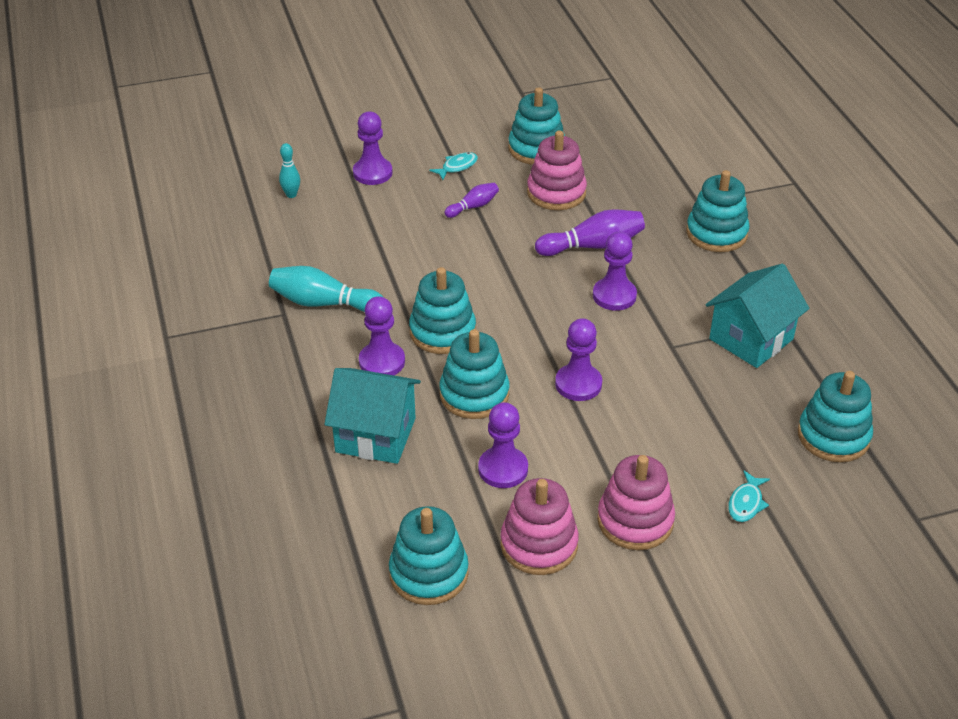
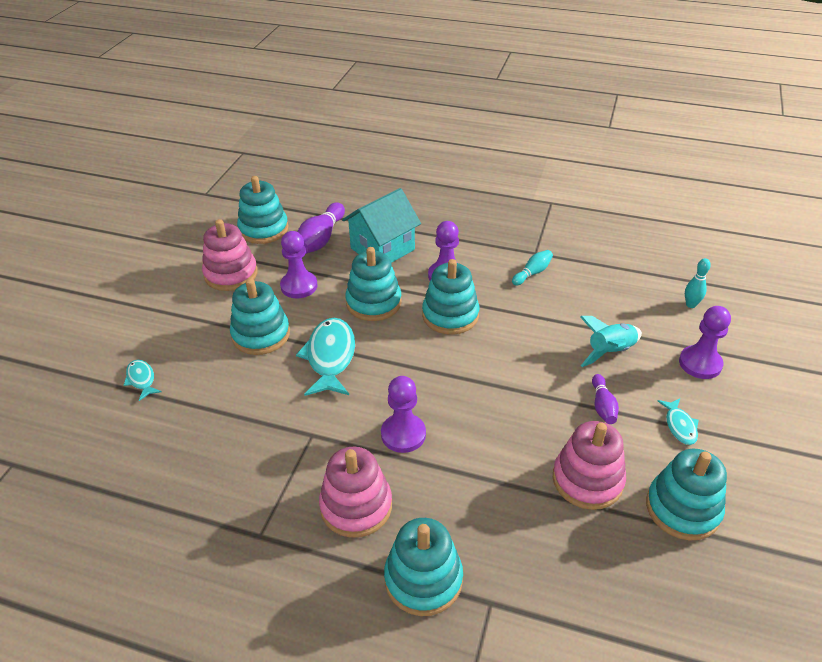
camera: 125 degrees right, 0 degrees up
turquoise bowling pin [269,266,383,312] -> turquoise bowling pin [512,250,553,286], size x0.58
purple bowling pin [535,209,645,256] -> purple bowling pin moved to [297,202,345,254]
purple pawn [555,318,602,401] -> turquoise fish [296,318,355,396]
pink stacking toy [597,455,675,550] -> pink stacking toy moved to [319,447,392,538]
turquoise house [706,263,810,368] -> none
turquoise stacking toy [798,371,873,462] -> turquoise stacking toy moved to [230,278,290,355]
none -> turquoise rocket [580,316,642,367]

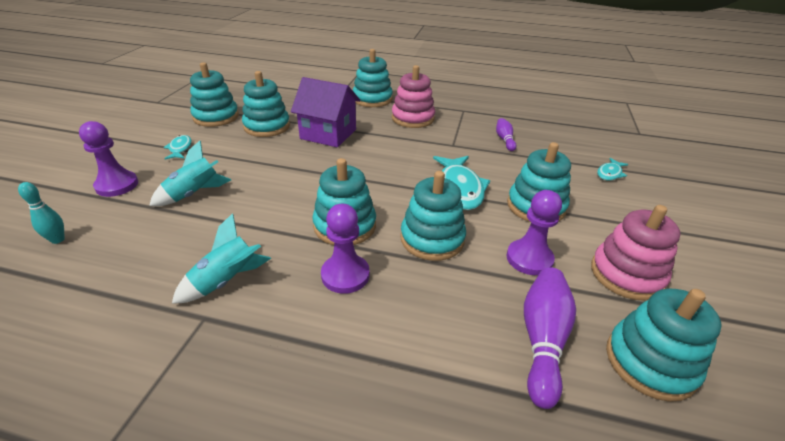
camera: 175 degrees right, 5 degrees down
turquoise fish [124,360,162,401] -> turquoise fish turned 75 degrees clockwise [597,158,628,181]
turquoise house [342,188,421,263] -> none
purple pawn [381,376,426,453] -> none
turquoise bowling pin [512,250,553,286] -> turquoise rocket [172,213,271,304]
pink stacking toy [553,421,626,510] -> turquoise stacking toy [242,71,290,137]
purple bowling pin [592,374,619,424] -> purple bowling pin moved to [496,118,516,151]
none -> purple house [291,77,360,147]

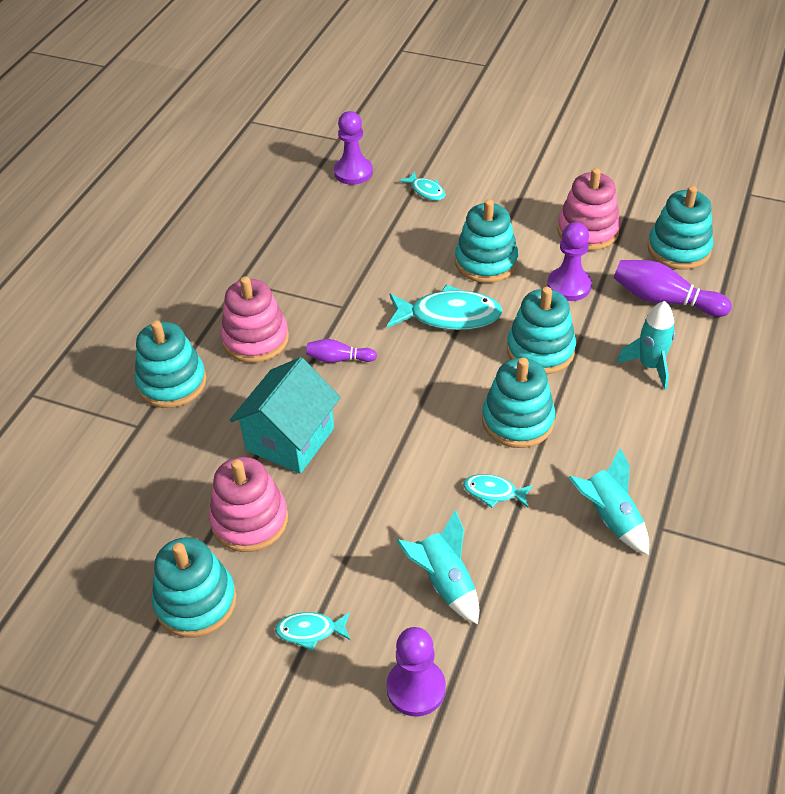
camera: 80 degrees left, 10 degrees up
turquoise bowling pin [18,182,65,244] -> none
turquoise stacking toy [242,71,290,137] -> pink stacking toy [209,457,288,552]
purple house [291,77,360,147] -> turquoise house [229,357,341,474]
purple pawn [321,204,370,294] -> purple pawn moved to [334,111,373,185]
purple bowling pin [496,118,516,151] -> purple bowling pin moved to [306,339,377,363]
none -> turquoise fish [463,474,533,508]
none -> turquoise rocket [617,301,675,390]

